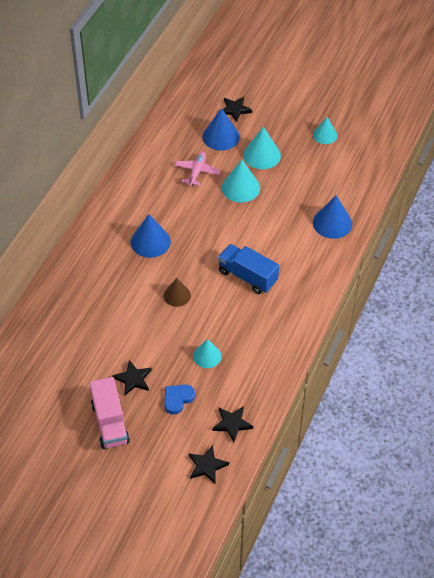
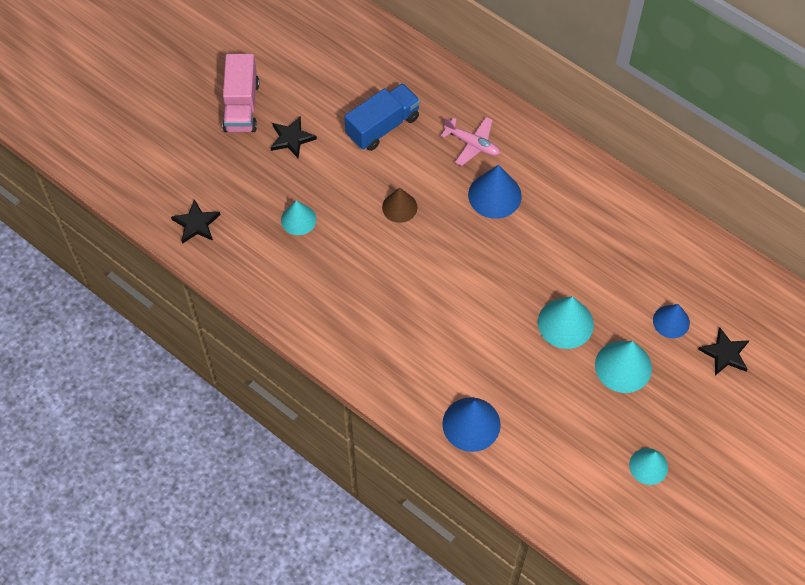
camera: 105 degrees right, 10 degrees up
pink truck [90,377,130,449] -> pink truck turned 90 degrees counterclockwise [222,54,259,132]
blue heart [164,385,195,415] -> none
pink plane [175,152,220,186] -> pink plane moved to [441,117,500,166]
black star [189,445,229,484] -> none
blue cone [202,108,240,151] -> blue cone [653,304,690,338], size x0.66
blue truck [218,244,279,294] -> blue truck moved to [344,83,420,151]

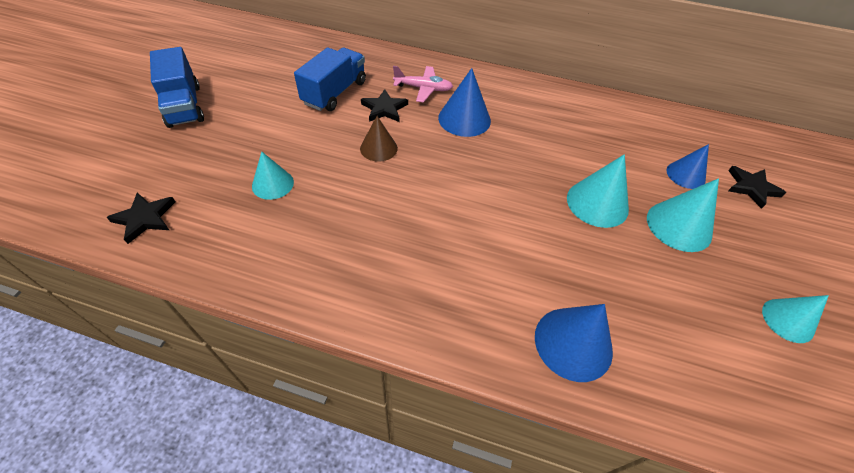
camera: 25 degrees left, 10 degrees down
pink truck [222,54,259,132] -> blue truck [150,47,204,128]
black star [270,116,317,158] -> black star moved to [361,89,408,122]

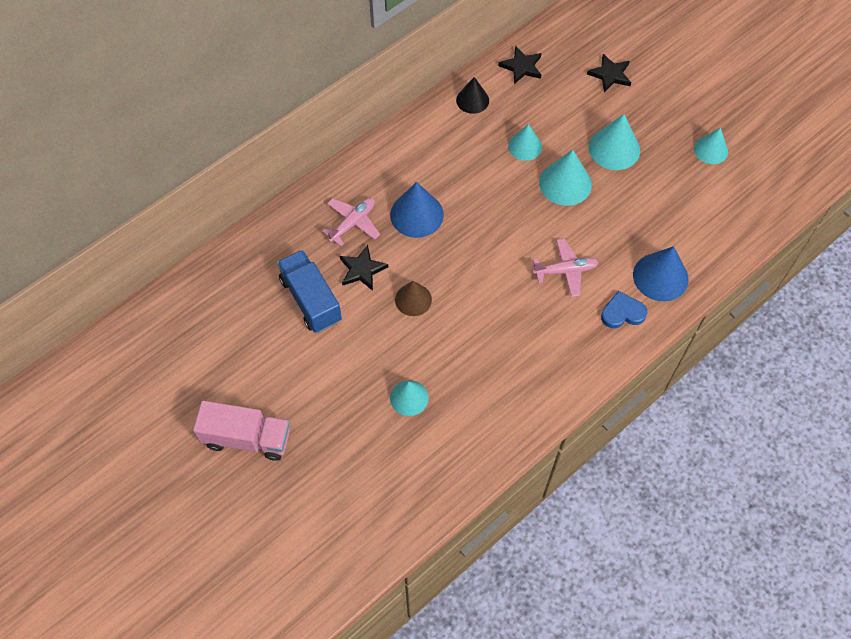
camera: 55 degrees left, 10 degrees up
black star [106,192,175,244] -> black star moved to [498,46,542,84]
blue truck [150,47,204,128] -> pink truck [193,401,290,461]
blue cone [666,144,709,189] -> none
none -> black cone [456,77,489,114]
none -> turquoise cone [508,124,542,161]
none -> pink plane [533,239,599,297]
none -> blue heart [601,291,647,328]

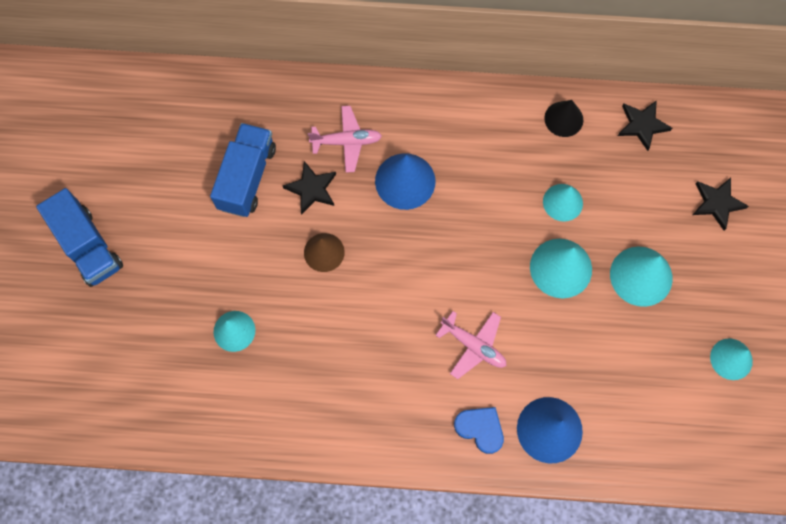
camera: 45 degrees right, 10 degrees up
pink truck [193,401,290,461] -> blue truck [36,188,123,287]

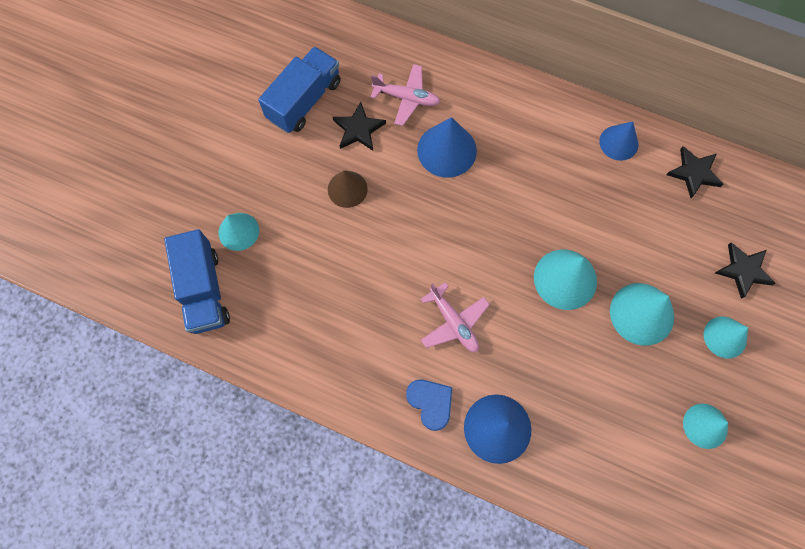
camera: 20 degrees right, 0 degrees up
blue truck [36,188,123,287] -> blue truck moved to [164,229,230,334]
turquoise cone [543,184,583,222] -> turquoise cone moved to [704,317,748,358]
black cone [544,100,583,137] -> blue cone [599,121,638,161]

